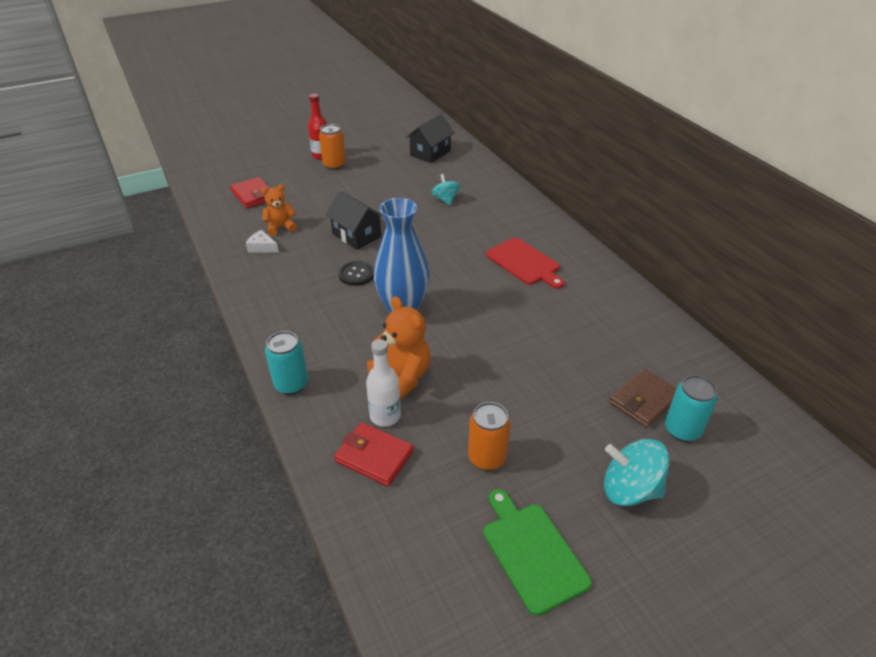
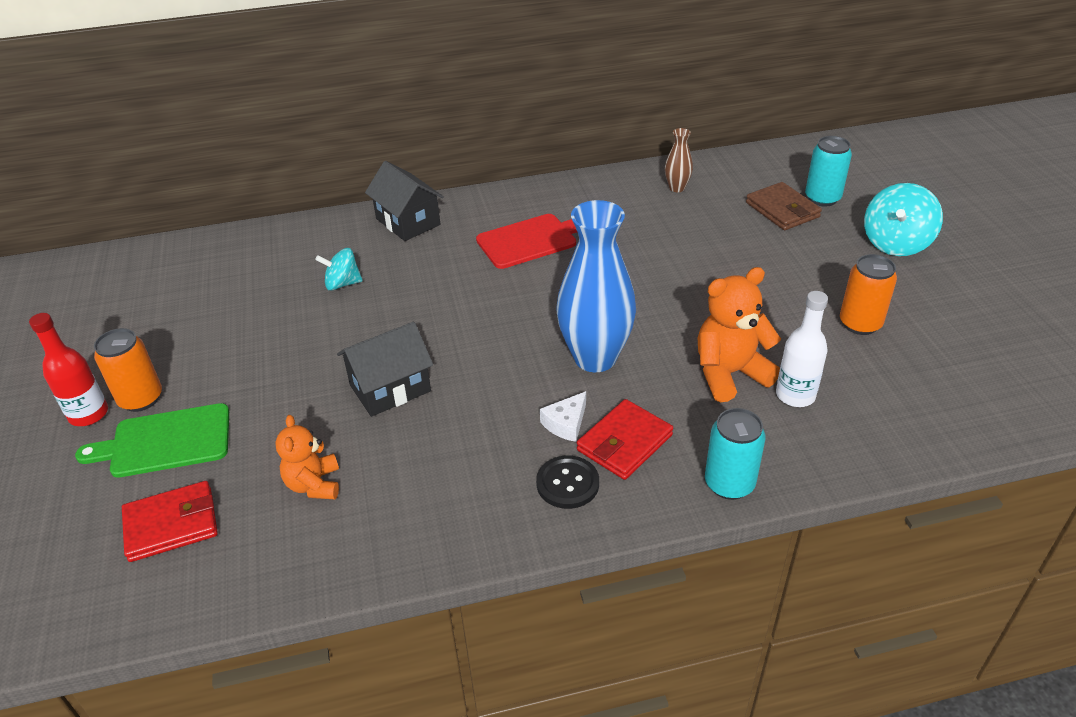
camera: 75 degrees left, 0 degrees up
white cheese [246,230,279,253] -> white cheese moved to [540,391,586,442]
red wallet [334,422,414,486] -> red wallet moved to [577,399,673,480]
black button [338,261,374,286] -> black button moved to [536,455,599,509]
black house [406,114,455,163] -> black house moved to [365,161,444,241]
green cutting board [483,489,592,616] -> green cutting board moved to [75,403,229,478]
none -> brown vase [665,128,693,192]

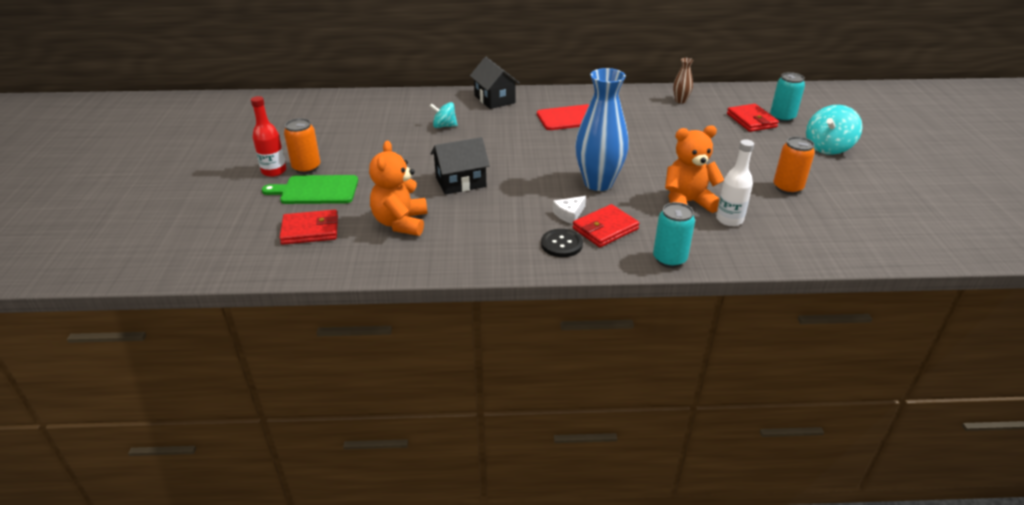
camera: 10 degrees right, 5 degrees down
orange teddy bear [275,415,339,499] -> orange teddy bear [369,141,427,236], size x1.54
brown wallet [746,182,822,230] -> red wallet [727,104,779,132]

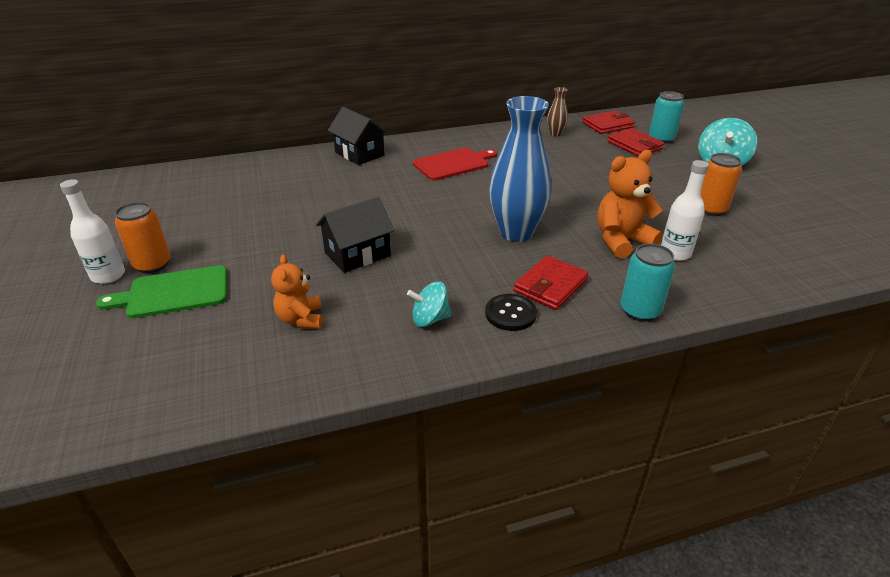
camera: 15 degrees left, 0 degrees up
red bottle [251,96,286,177] -> white bottle [60,179,125,284]
red wallet [279,210,338,245] -> red wallet moved to [582,111,635,134]
orange teddy bear [369,141,427,236] -> orange teddy bear [271,254,323,328], size x0.65
turquoise spinning top [430,102,458,128] -> turquoise spinning top moved to [407,281,451,327]
white cheese [553,196,586,224] -> none

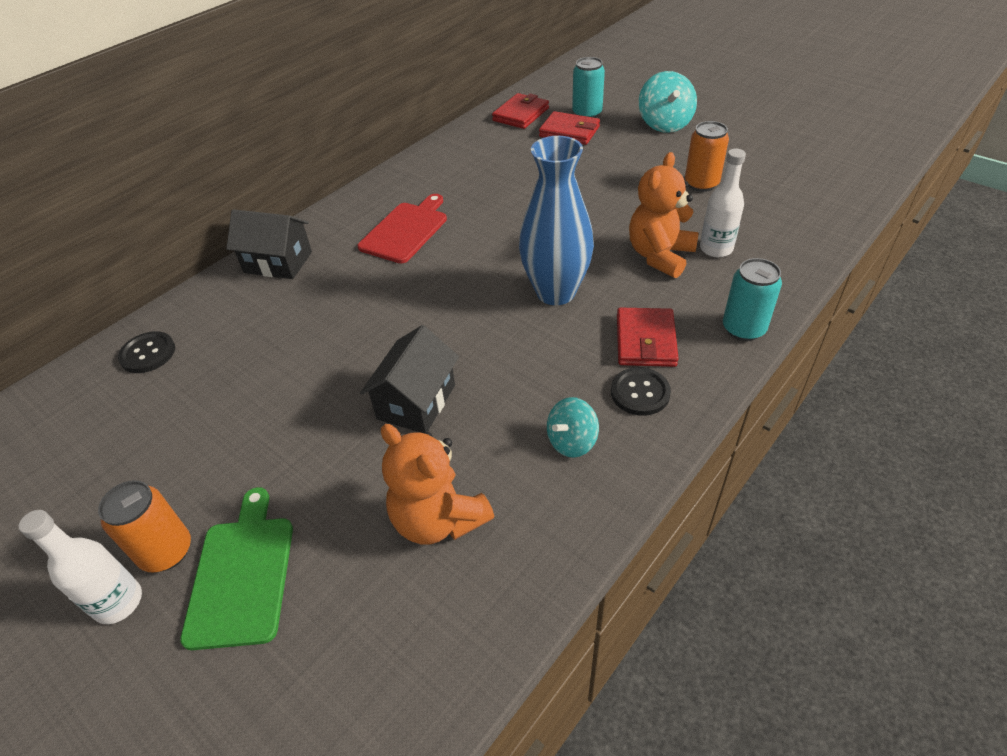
camera: 30 degrees left, 10 degrees up
green cutting board [96,265,227,318] -> green cutting board turned 135 degrees clockwise [180,487,293,650]
orange teddy bear [271,254,323,328] -> orange teddy bear [381,424,494,545], size x1.54
brown vase [547,87,568,137] -> none
none -> black button [118,331,175,373]

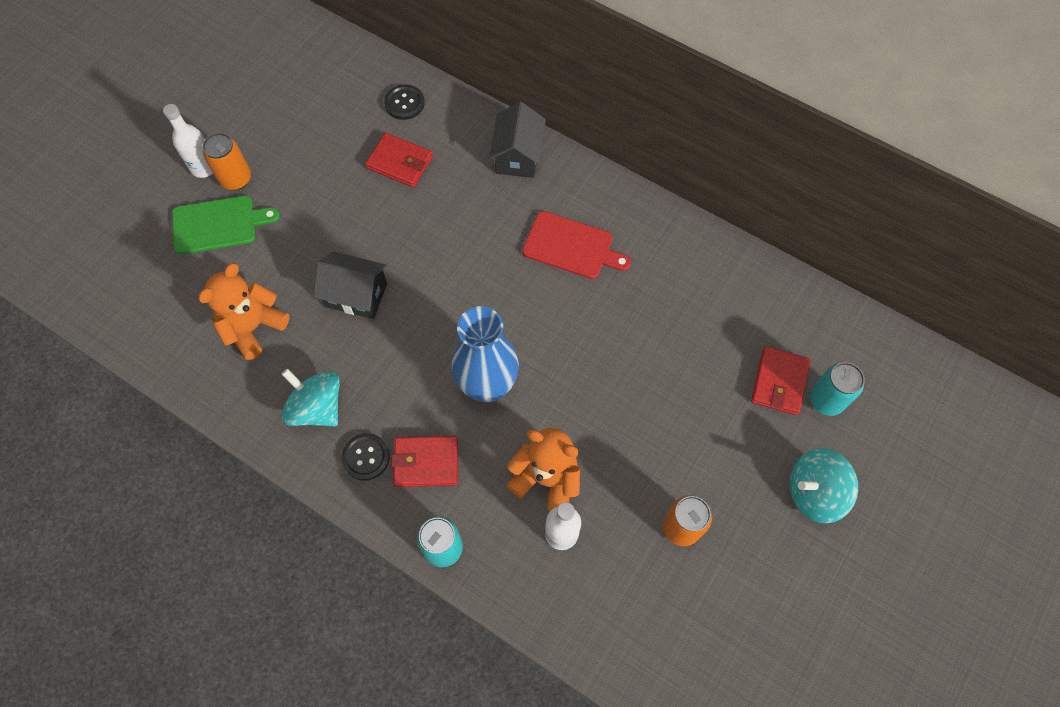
camera: 80 degrees right, 20 degrees up
red wallet [492,93,549,129] -> red wallet moved to [365,133,433,187]
turquoise spinning top [547,397,599,458] -> turquoise spinning top [281,369,340,426], size x1.57

